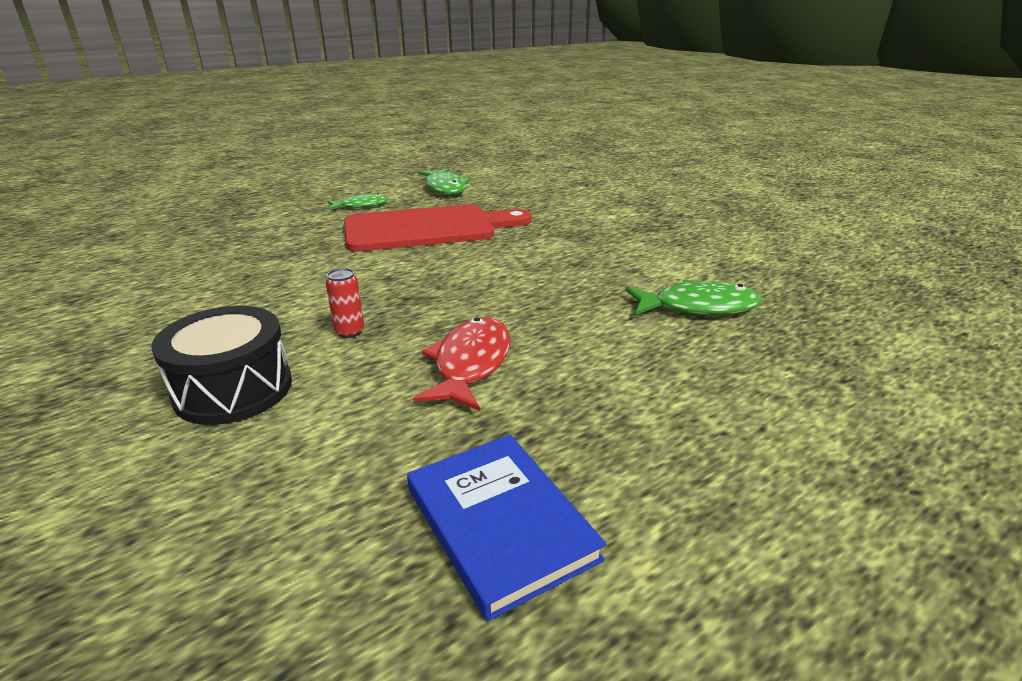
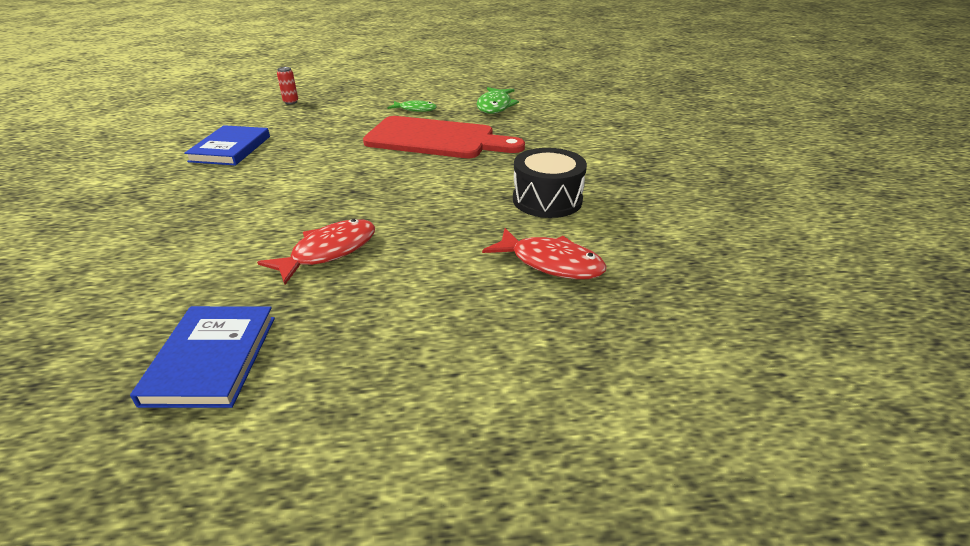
camera: 30 degrees right, 5 degrees up
black drum [151,306,292,425] -> black drum moved to [513,148,587,218]
red can [326,268,364,338] -> red can moved to [277,67,298,104]
green fish [625,280,762,315] -> red fish [482,228,606,279]
none -> blue book [184,125,270,166]

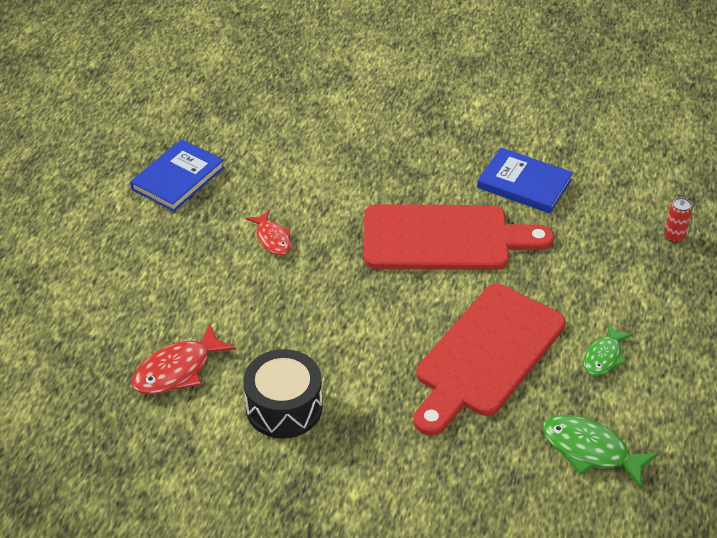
camera: 110 degrees right, 10 degrees up
blue book [130,306,275,408] -> blue book turned 75 degrees counterclockwise [130,139,225,212]
red fish [257,219,375,285] -> red fish [246,210,291,255], size x0.65
none -> red cutting board [364,204,554,270]

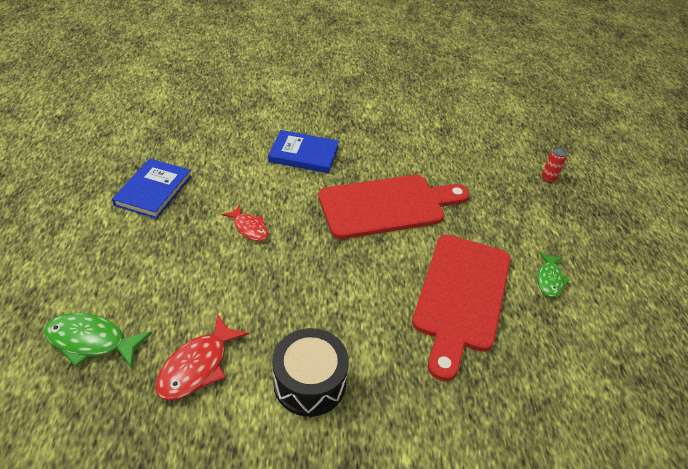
camera: 20 degrees left, 0 degrees up
blue book [477,148,573,214] -> blue book moved to [268,130,339,173]
green fish [543,415,659,488] -> green fish moved to [44,313,152,368]

